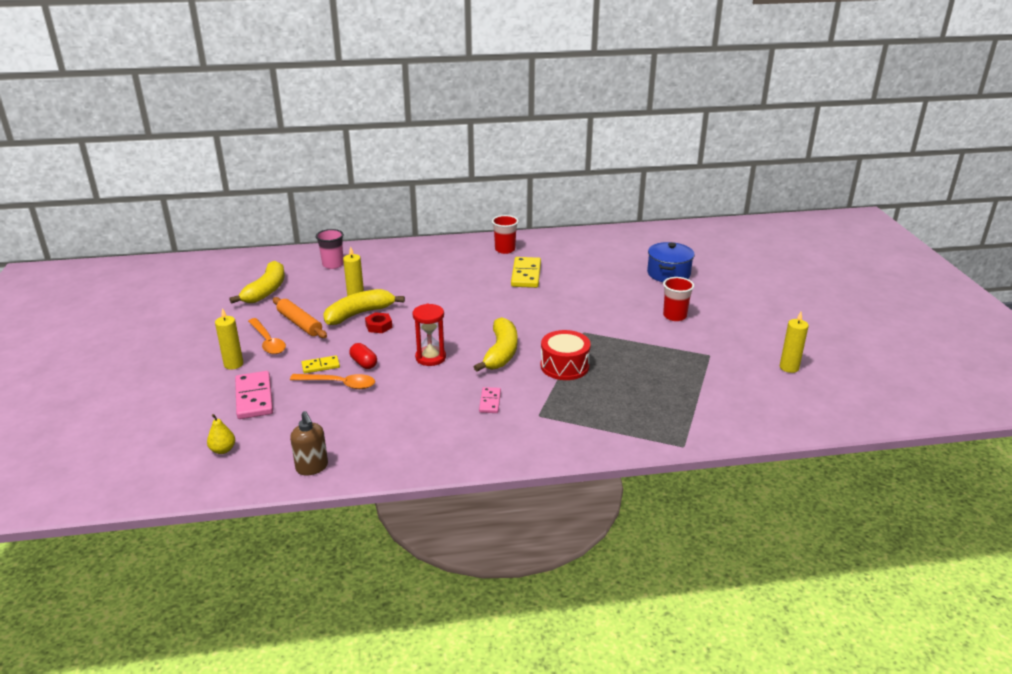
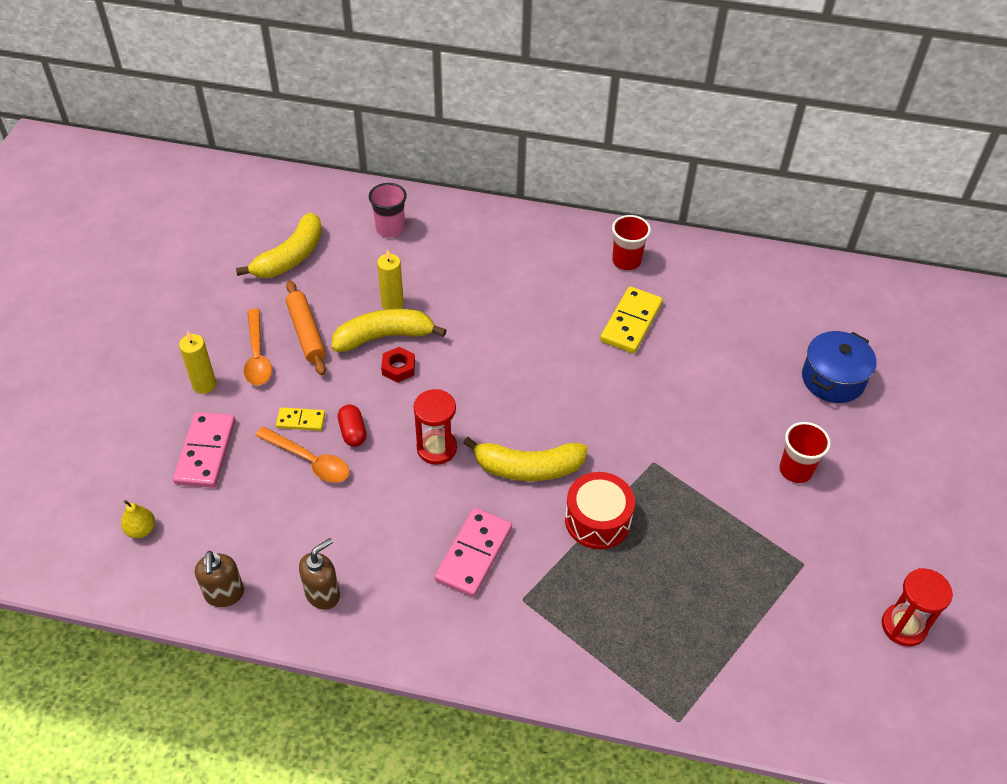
camera: 20 degrees right, 20 degrees up
yellow banana [474,317,518,372] -> yellow banana turned 60 degrees clockwise [463,437,588,481]
pink domino [479,387,501,413] -> pink domino [434,508,512,597], size x1.79
yellow candle [780,312,809,373] -> red hourglass [882,568,953,647]
none -> brown soap dispenser [299,538,340,610]

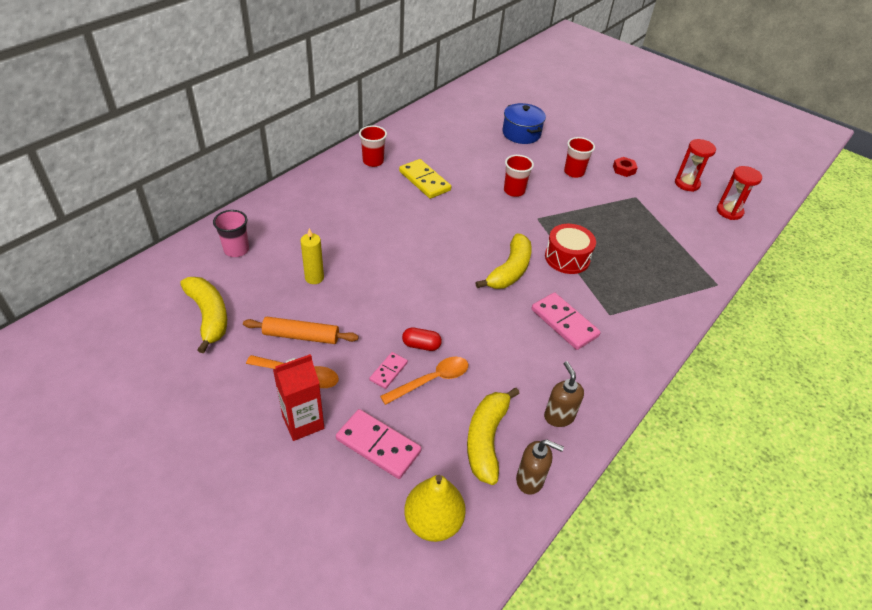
camera: 65 degrees left, 5 degrees down
yellow pear [121,500,155,538] -> yellow pear [404,475,466,542], size x1.90
yellow candle [179,331,216,394] -> red carton [273,354,324,441]
yellow domino [276,407,325,431] -> pink domino [369,352,408,389]
yellow banana [332,309,447,352] -> yellow banana moved to [467,388,520,485]
red nut [381,347,415,383] -> red nut moved to [613,157,638,177]
red hourglass [414,389,457,465] -> red hourglass moved to [717,166,762,220]
none -> red cup [504,155,534,197]

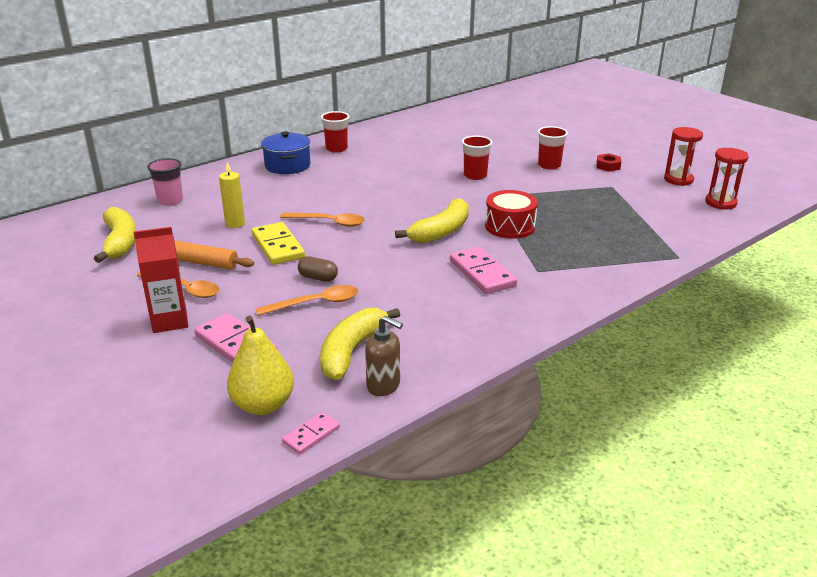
camera: 15 degrees right, 15 degrees down
pink domino [369,352,408,389] -> pink domino moved to [282,412,340,455]
yellow domino [399,159,451,199] -> yellow domino moved to [252,222,305,265]
red capsule [402,327,442,351] -> brown capsule [298,256,338,282]
blue pot [502,103,546,144] -> blue pot moved to [261,131,310,174]
brown soap dispenser [544,361,584,427] -> none
none -> orange spoon [280,212,365,227]

